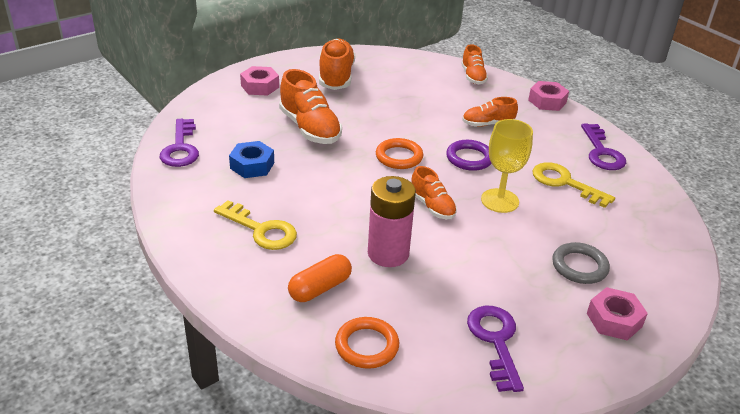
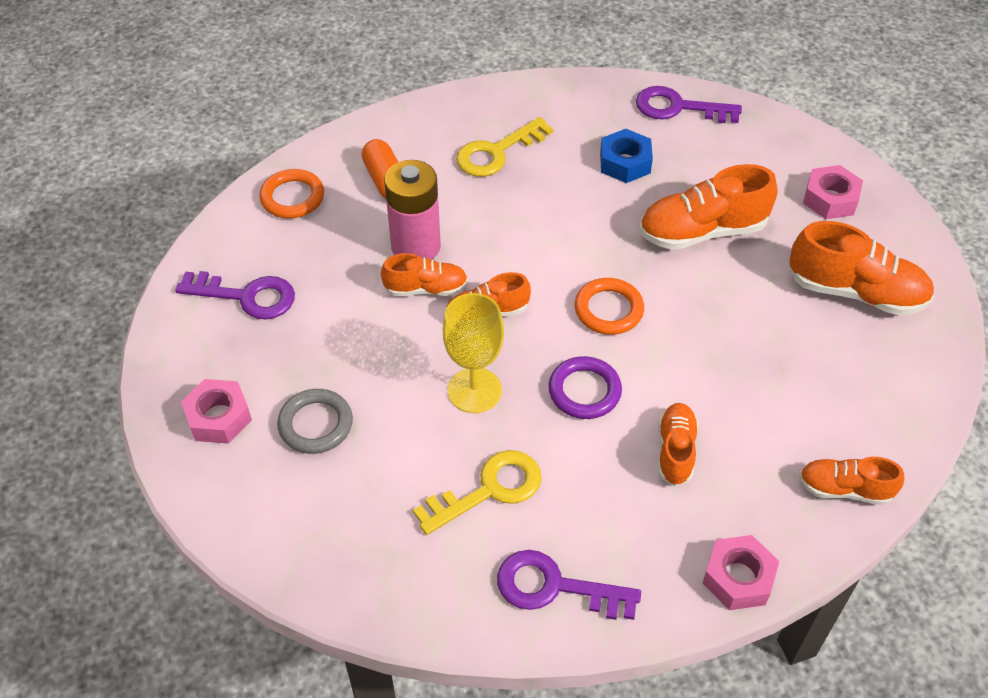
camera: 110 degrees right, 15 degrees up
none -> orange shoe [381,253,468,296]

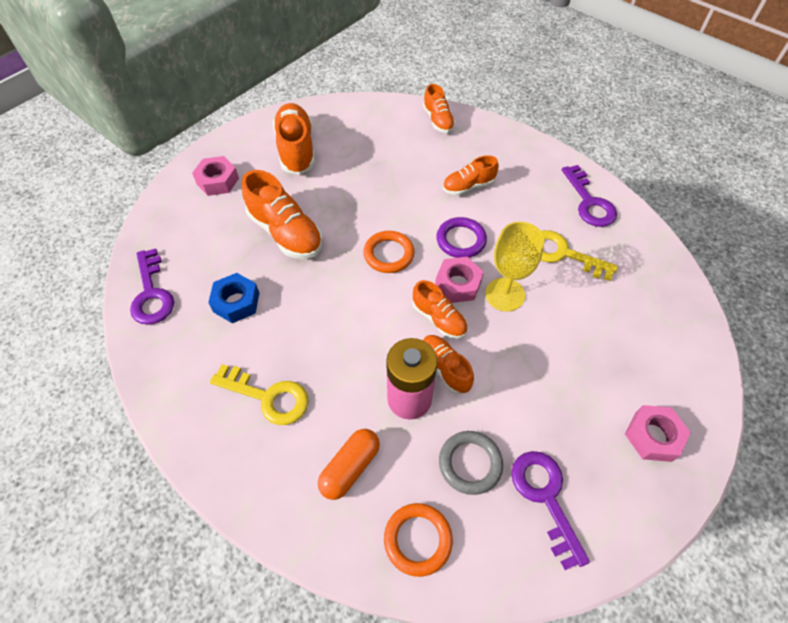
camera: 120 degrees left, 5 degrees up
grey ring [277,389,353,454] -> grey ring moved to [439,431,503,495]
pink nut [703,535,779,610] -> pink nut moved to [435,257,484,303]

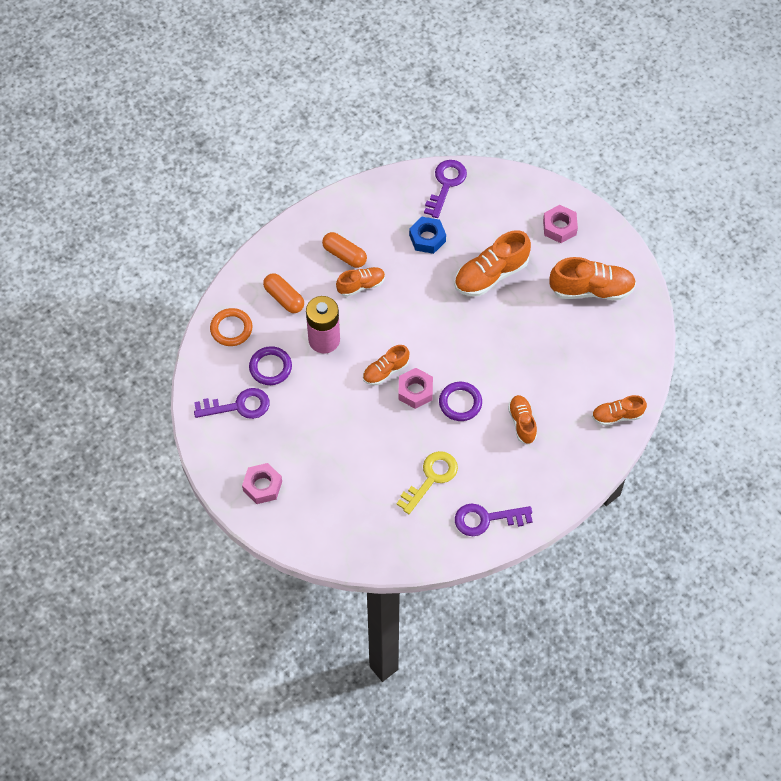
camera: 100 degrees right, 5 degrees up
purple key [130,248,174,325] -> purple key turned 120 degrees clockwise [424,160,467,218]
yellow key [210,364,309,425] -> orange capsule [322,232,367,268]
orange ring [363,231,415,273] -> none
orange shoe [423,335,474,394] -> orange shoe moved to [336,267,385,297]
grey ring [439,431,503,495] -> purple ring [249,346,292,385]
yellow goblet [485,222,544,312] -> none

